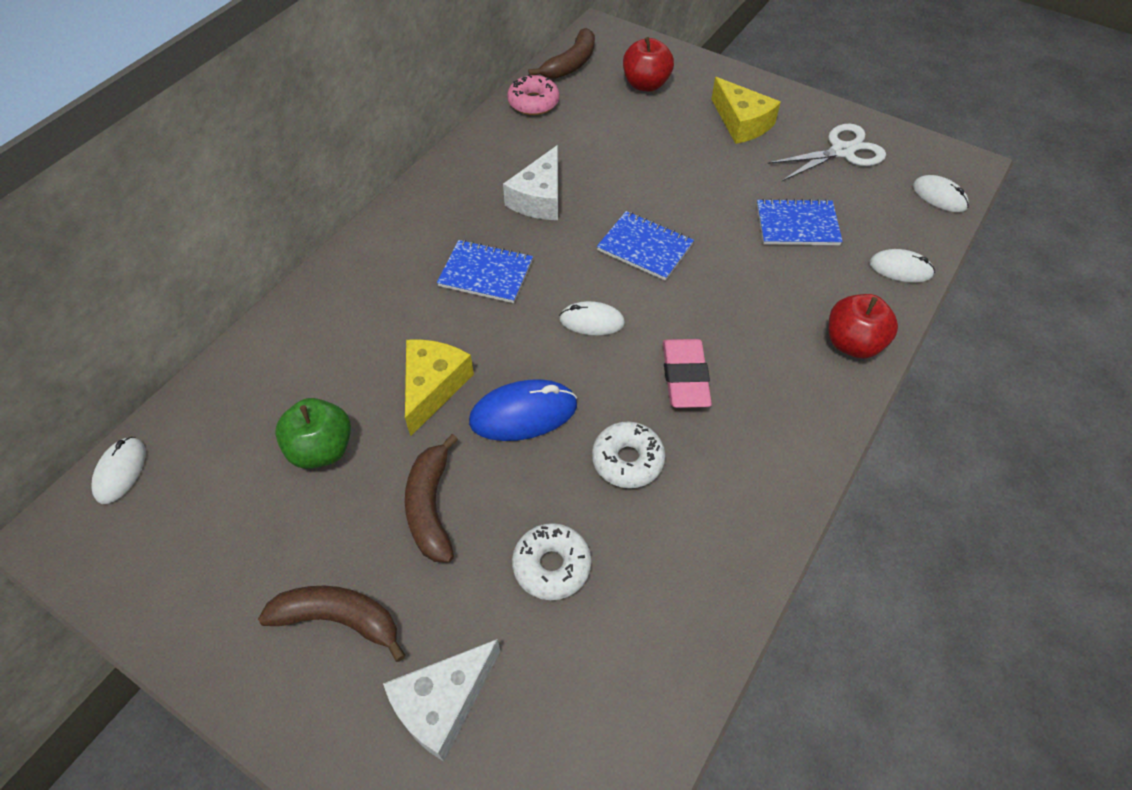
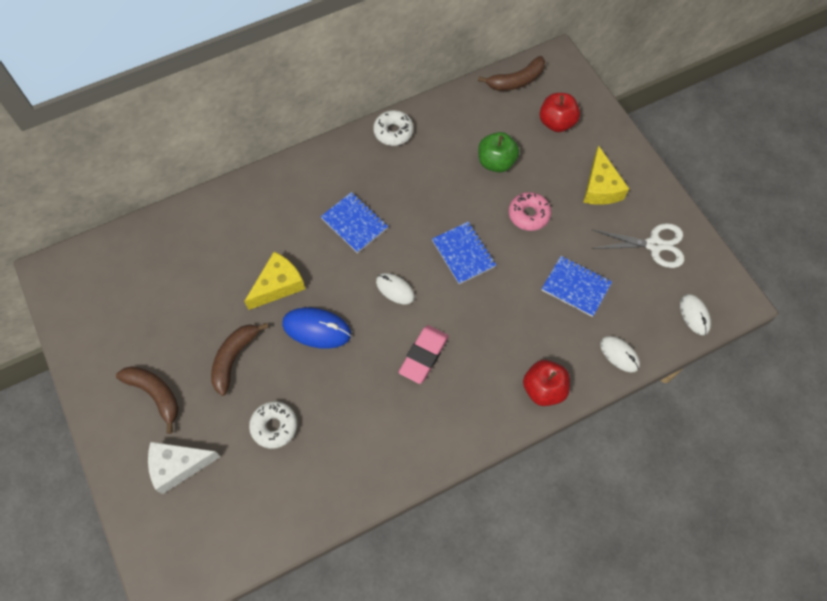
camera: 30 degrees right, 10 degrees up
white mouse [91,437,146,504] -> none
green apple [275,398,351,469] -> green apple moved to [478,132,519,172]
white cheese [503,145,558,220] -> none
pink donut [507,74,559,115] -> pink donut moved to [509,192,551,231]
white donut [592,421,665,488] -> white donut moved to [373,110,414,146]

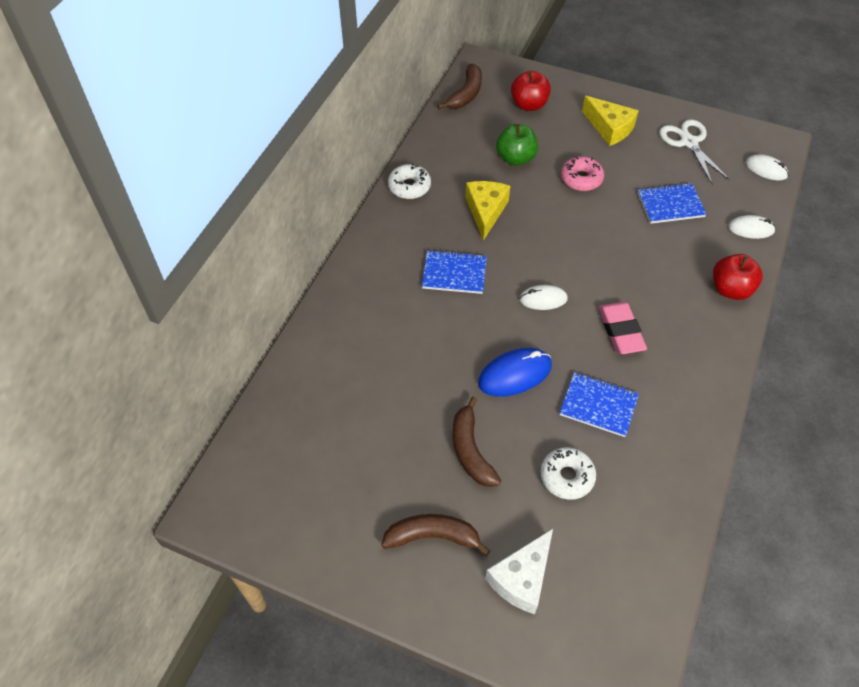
camera: 40 degrees left, 10 degrees down
yellow cheese [244,252,305,310] -> yellow cheese moved to [466,181,510,241]
blue notebook [432,222,496,284] -> blue notebook moved to [560,372,639,437]
white scissors [591,223,684,268] -> white scissors turned 75 degrees counterclockwise [660,119,730,184]

